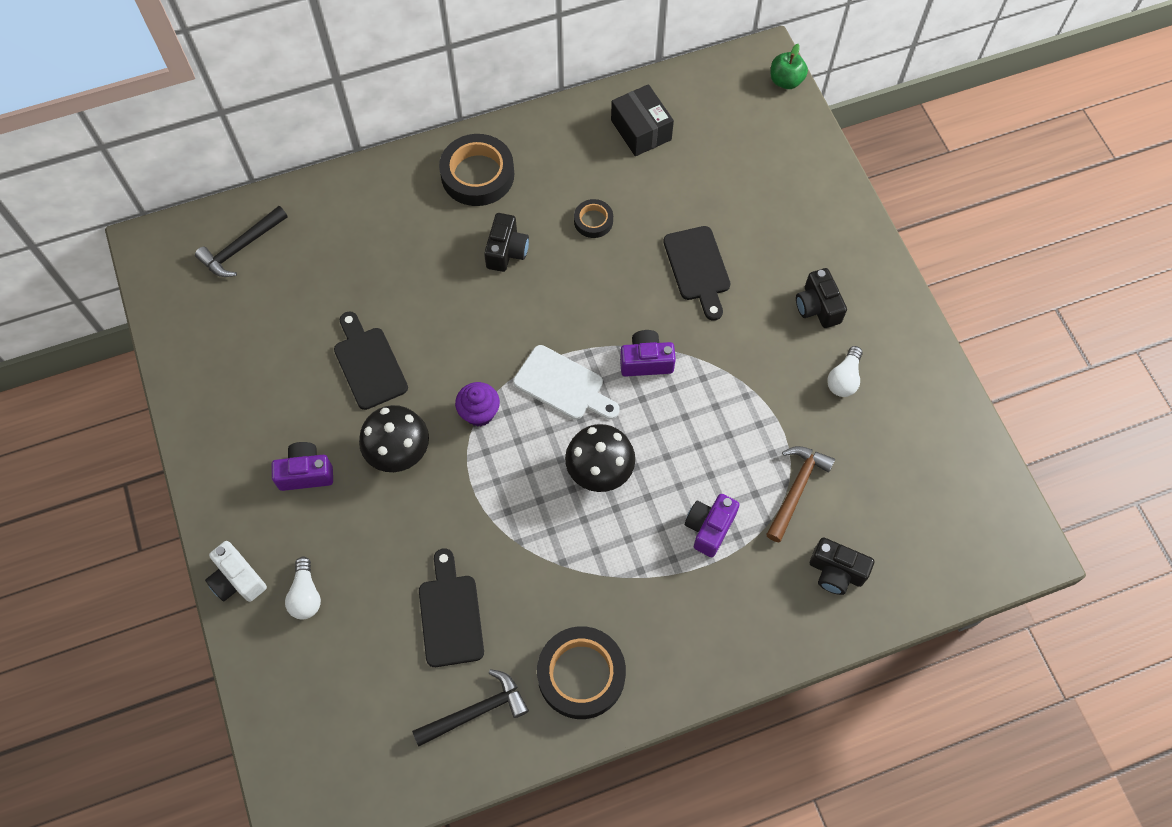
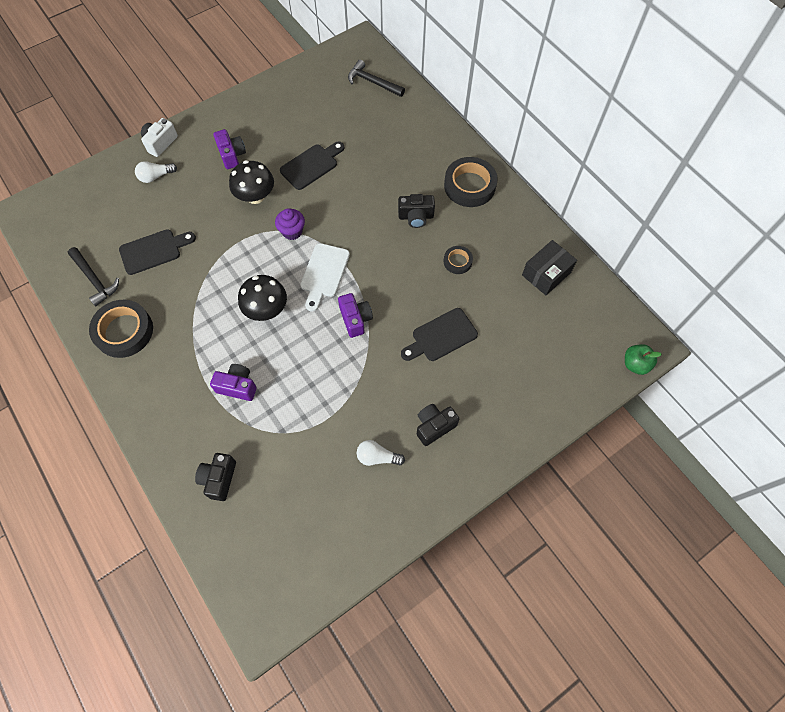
camera: 75 degrees right, 0 degrees up
brown hammer [766,446,835,542] -> none

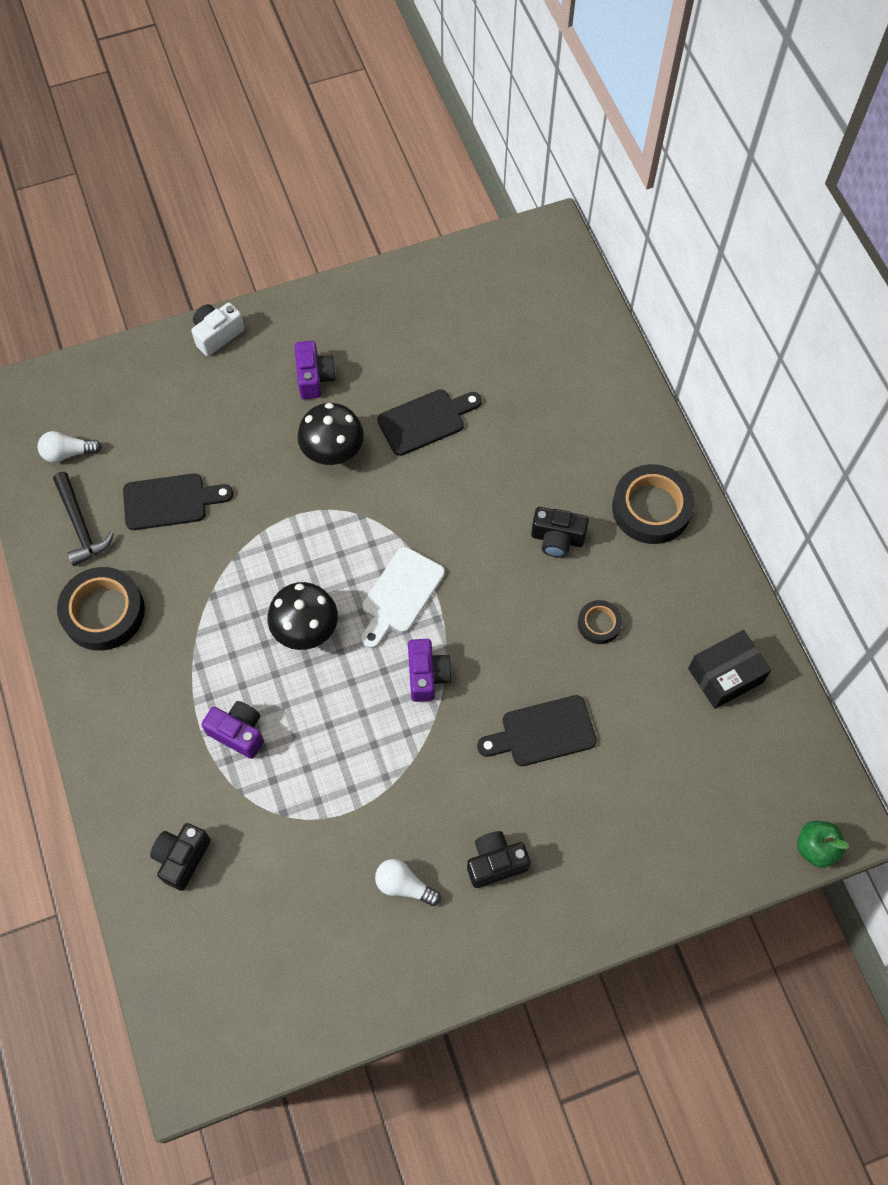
camera: 15 degrees right, 0 degrees up
white light bulb [135,161,177,183] -> white light bulb moved to [38,431,102,463]
purple cupcake [275,208,305,240] -> none
black hammer [348,60,405,97] -> none

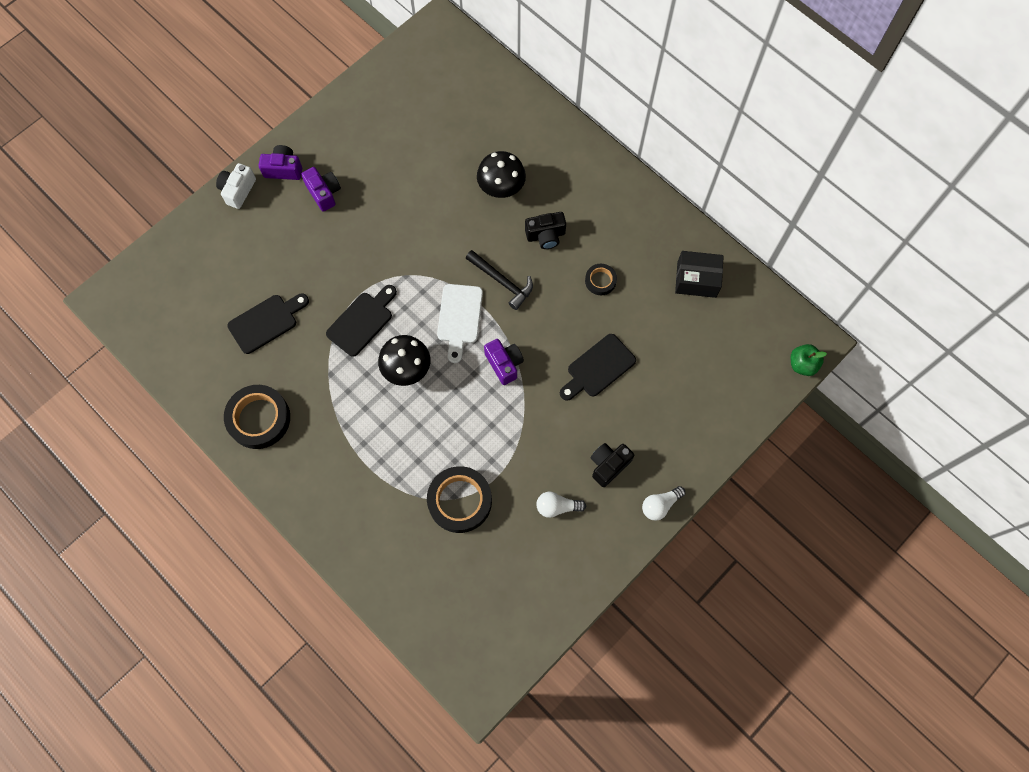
camera: 25 degrees left, 5 degrees up
white light bulb [38,431,102,463] -> white light bulb moved to [642,486,685,521]
black hammer [53,472,114,566] -> black hammer moved to [466,250,533,310]
black camera [150,823,211,891] -> none
purple camera [201,701,264,759] -> purple camera moved to [259,145,302,180]
black mushroom [298,403,364,465] -> black mushroom moved to [477,151,526,198]
black cutting board [377,389,482,456] -> black cutting board moved to [326,285,397,357]
black tape [612,464,695,544] -> black tape moved to [427,466,492,533]
black box [688,630,771,709] -> black box turned 60 degrees clockwise [675,251,724,298]

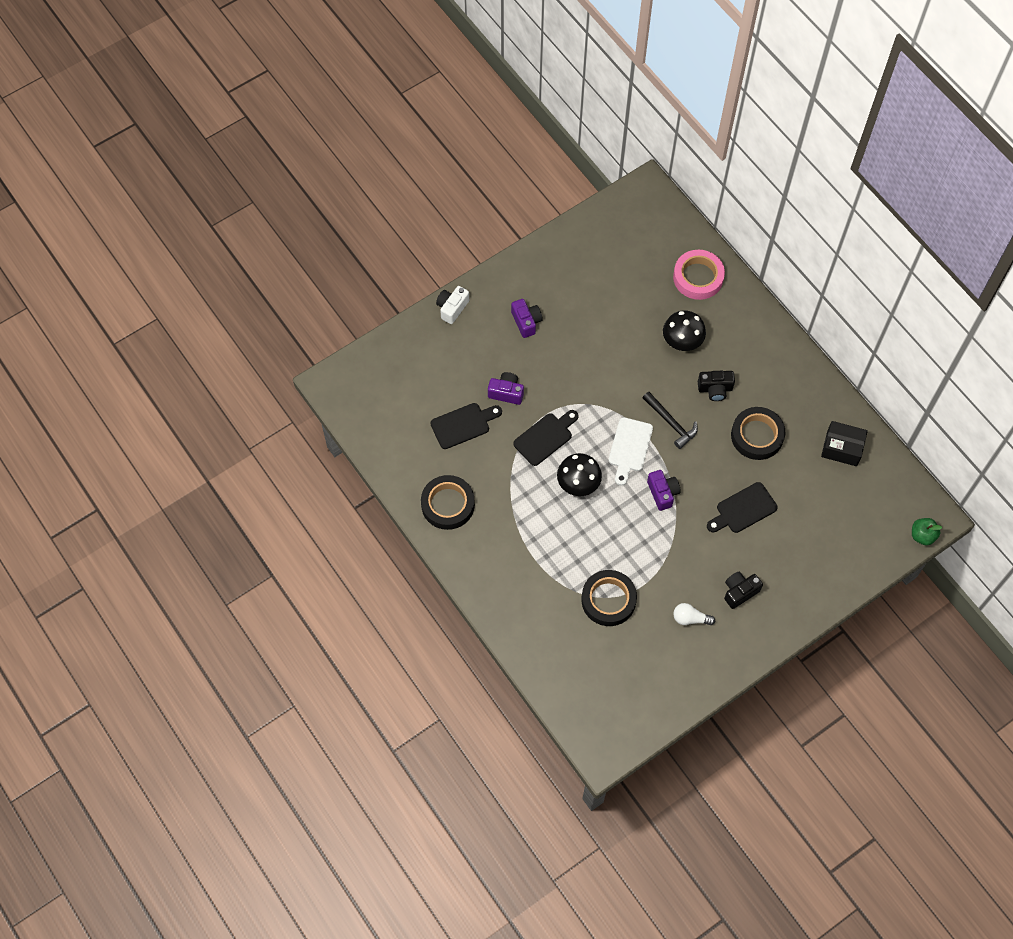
camera: 10 degrees right, 5 degrees down
purple camera [259,145,302,180] -> purple camera moved to [488,372,524,405]
black tape [585,264,617,295] -> black tape [731,407,785,460], size x1.90
white light bulb [642,486,685,521] -> none
none -> pink tape [673,250,725,300]

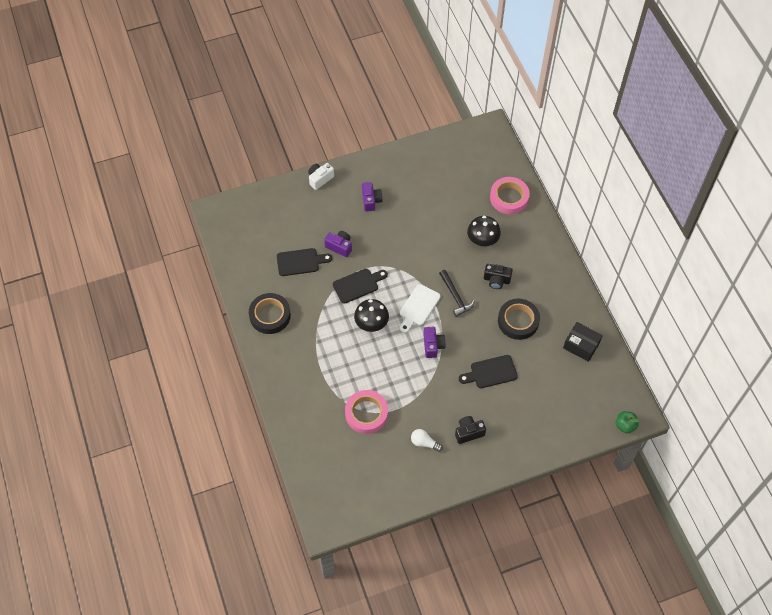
camera: 15 degrees right, 5 degrees down
black tape [581,570,637,626] -> pink tape [345,390,388,434]

